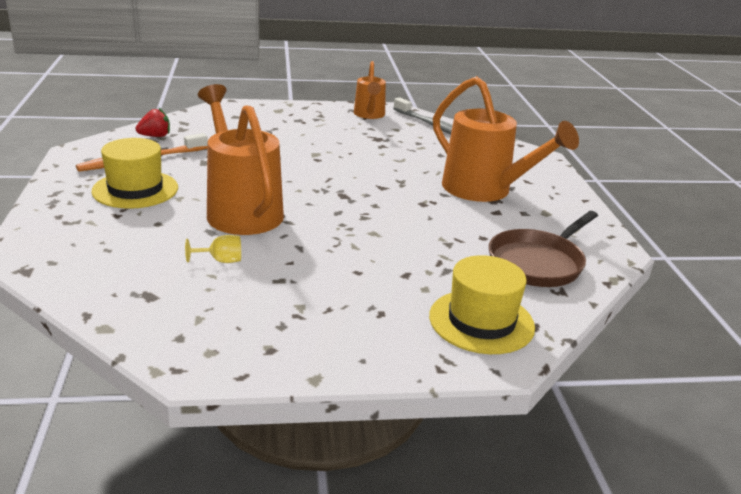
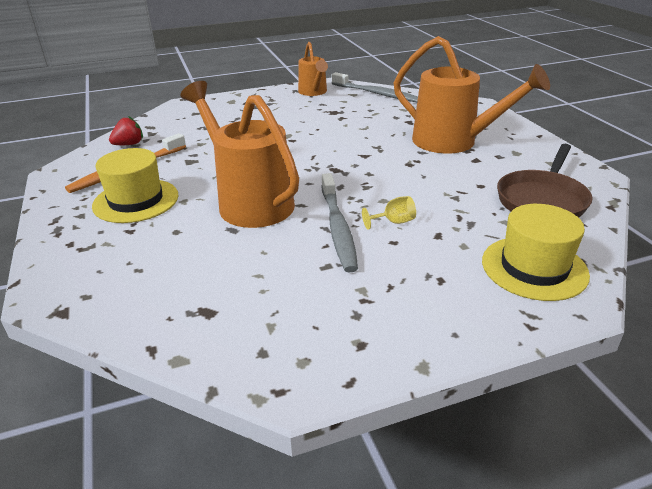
camera: 10 degrees left, 5 degrees up
yellow goblet [185,235,241,263] -> yellow goblet moved to [362,196,416,230]
none -> grey toothbrush [322,173,358,272]

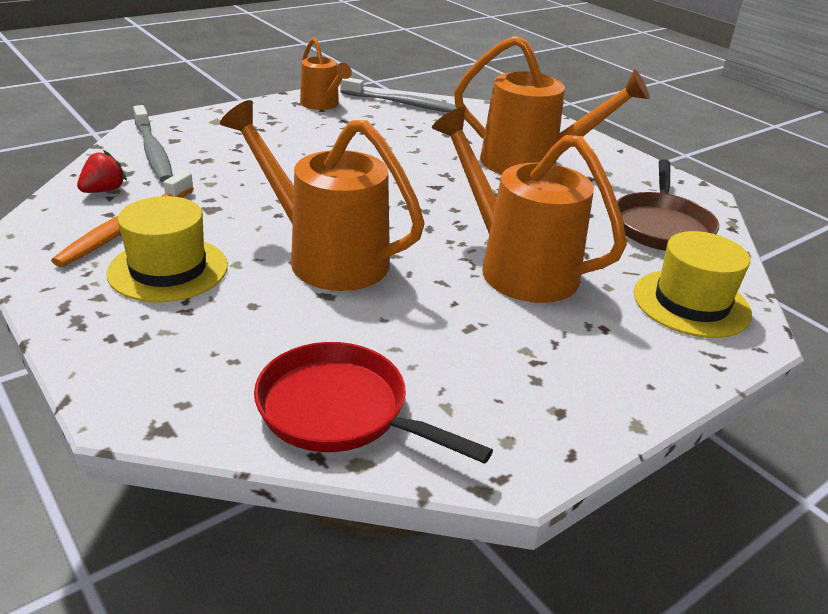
camera: 20 degrees left, 0 degrees up
grey toothbrush [322,173,358,272] -> grey toothbrush moved to [133,105,173,182]
yellow goblet [362,196,416,230] -> orange watering can [432,107,627,303]
none -> red pan [254,342,493,464]

